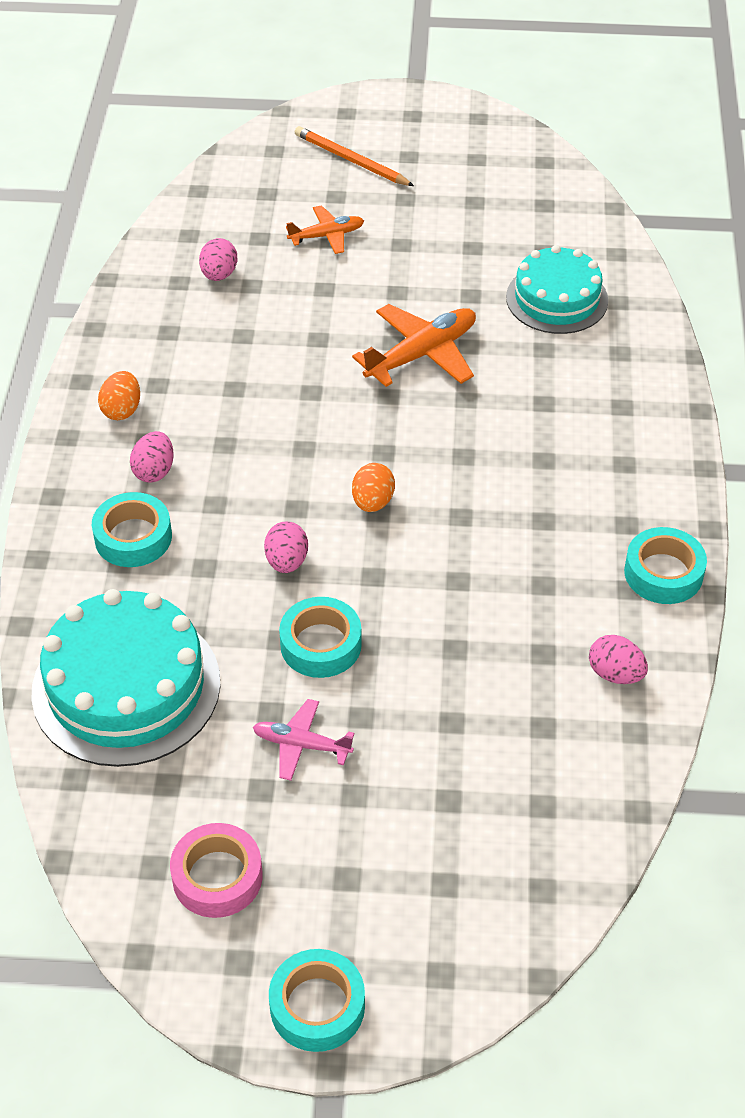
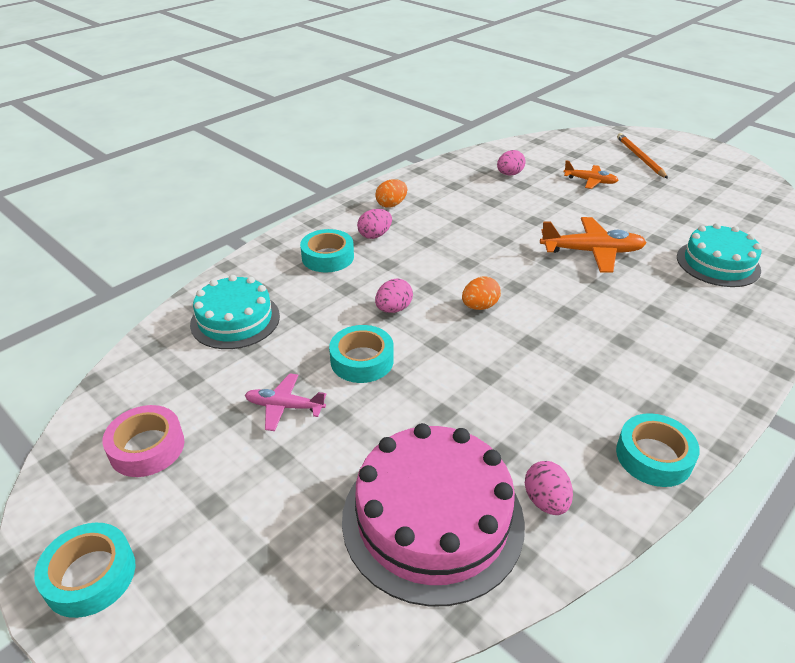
camera: 40 degrees right, 10 degrees down
turquoise cake [31,589,221,767] -> turquoise cake [190,275,280,349], size x0.66
pink plane [253,699,354,781] -> pink plane turned 45 degrees counterclockwise [245,373,326,431]
none -> pink cake [342,423,525,607]

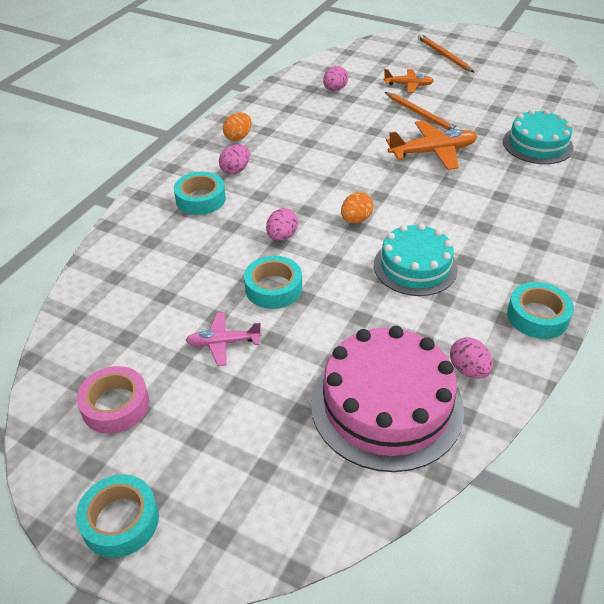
camera: 15 degrees left, 5 degrees up
turquoise cake [190,275,280,349] -> turquoise cake moved to [374,224,458,296]
none -> orange pencil [385,92,461,130]

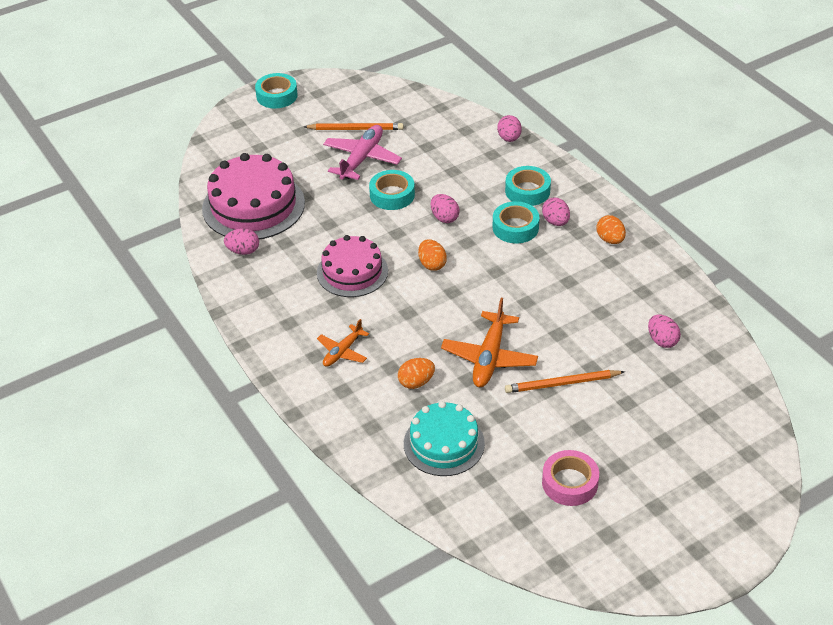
camera: 120 degrees right, 0 degrees up
pink tape [77,366,149,434] -> pink tape moved to [542,450,599,506]
pink plane [185,312,262,366] -> pink plane [323,125,402,180], size x1.66
turquoise cake [374,224,458,296] -> pink cake [317,235,388,297]
orange plane [384,69,434,93] -> orange plane moved to [317,319,369,367]
orange pencil [418,34,474,72] -> orange pencil moved to [304,123,403,130]
turquoise tape [507,282,574,339] -> turquoise tape moved to [493,201,540,243]
none -> orange egg [398,358,435,389]
none -> pink egg [497,115,522,142]

